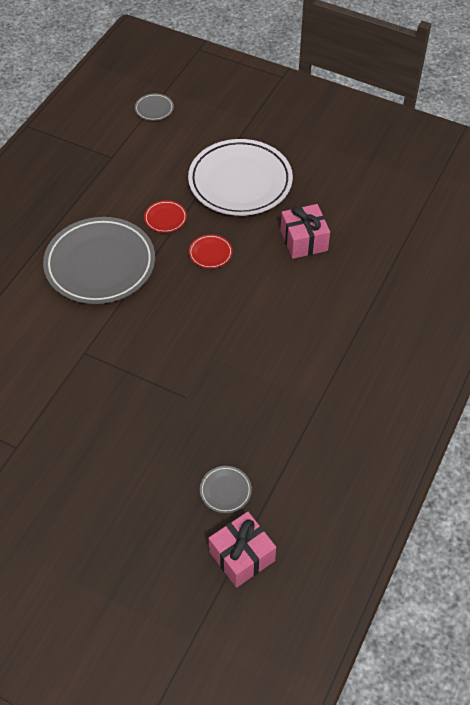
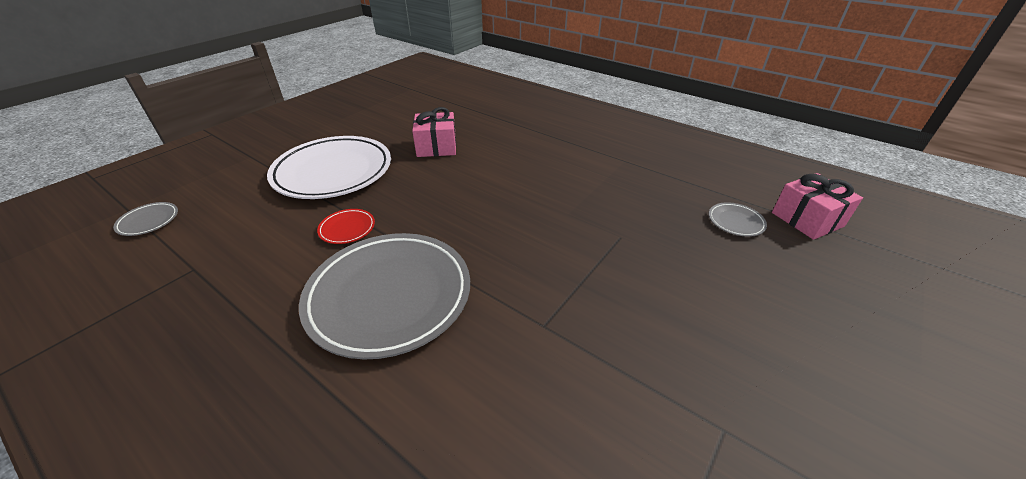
camera: 80 degrees left, 15 degrees down
red plate [189,234,233,269] -> none

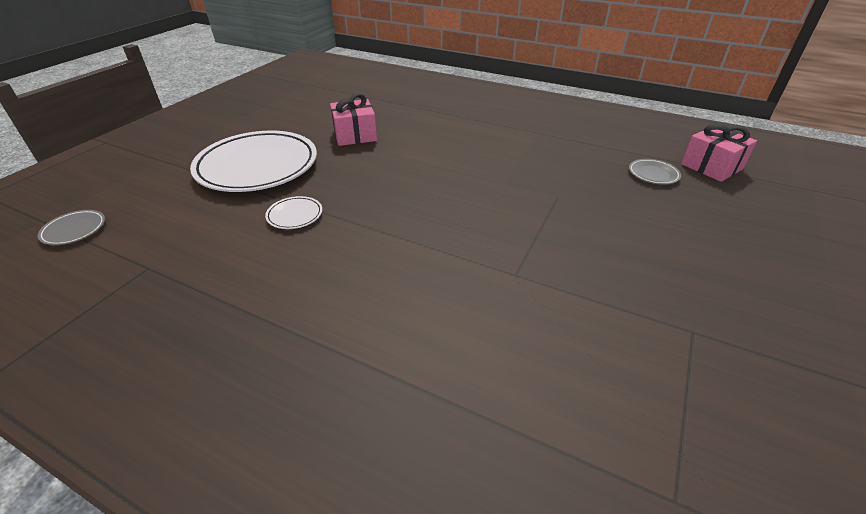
camera: 10 degrees left, 0 degrees up
grey plate [299,233,470,359] -> none
red plate [317,209,375,244] -> white plate [265,196,322,229]

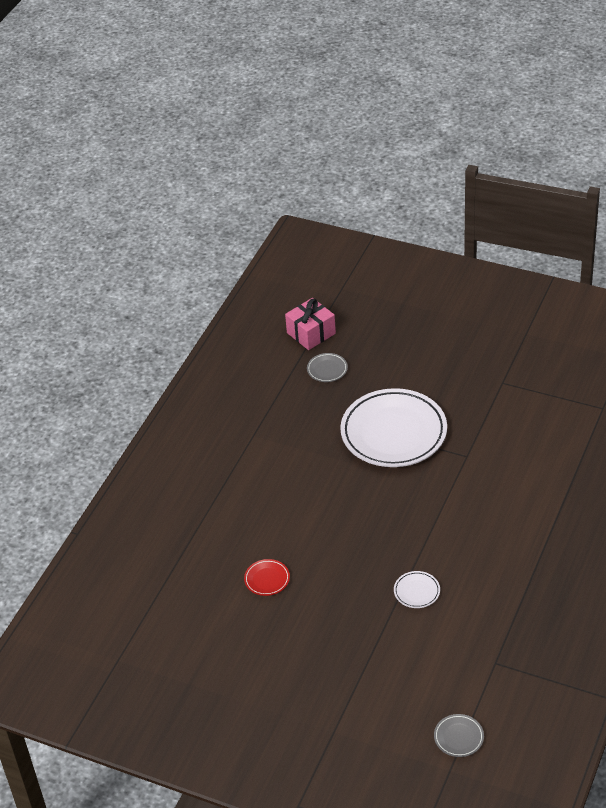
camera: 90 degrees left, 5 degrees up
white plate [190,131,317,192] -> white plate moved to [340,388,447,467]
pink gift [330,94,377,146] -> red plate [244,559,290,596]

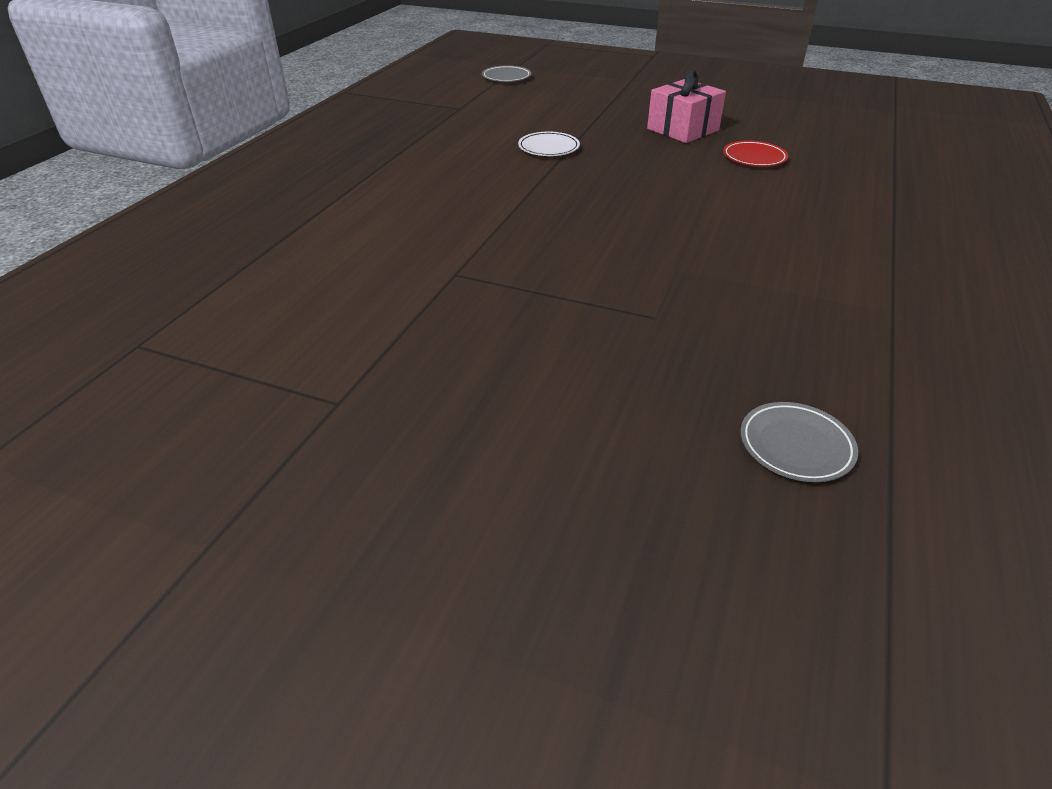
camera: 175 degrees right, 5 degrees down
pink gift [285,298,336,350] -> pink gift moved to [647,70,726,143]
white plate [340,388,447,467] -> none

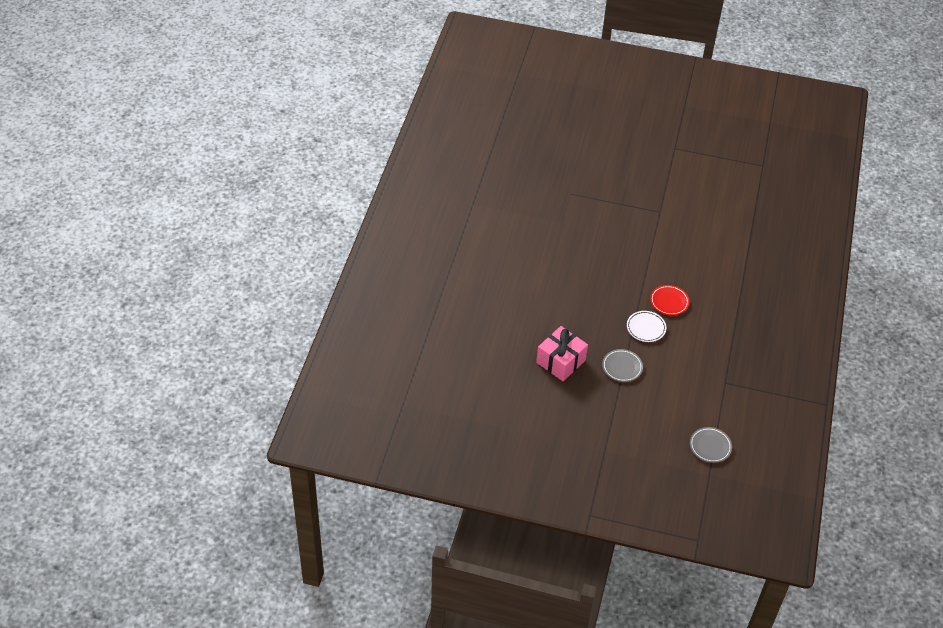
camera: 170 degrees right, 10 degrees up
red plate [723,141,788,167] -> red plate moved to [650,285,689,315]
grey plate [741,402,858,482] -> grey plate moved to [602,349,643,382]

